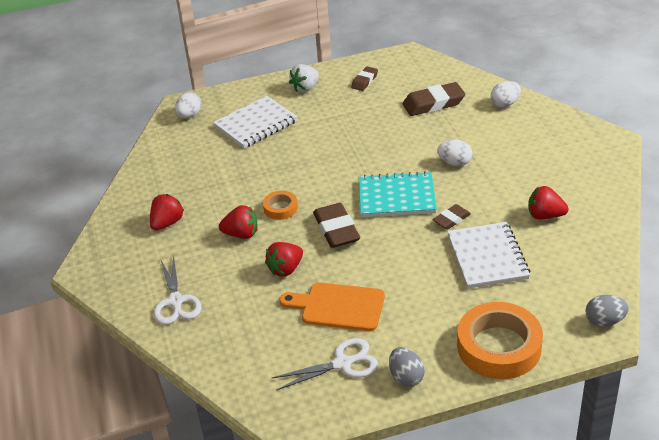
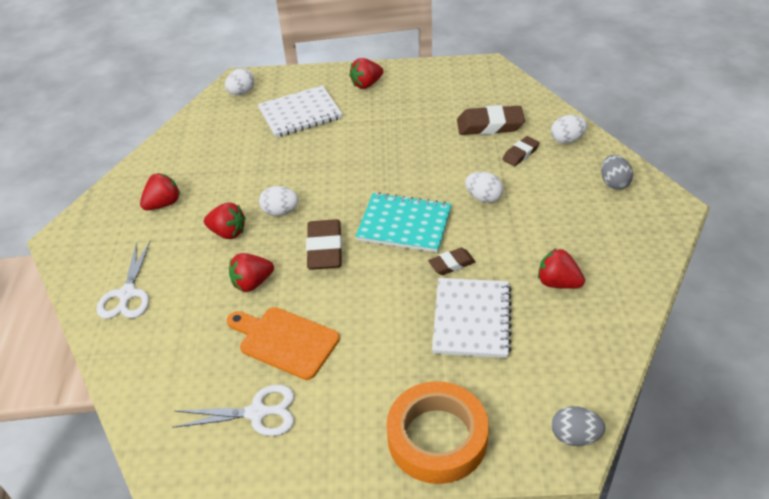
camera: 15 degrees right, 5 degrees up
orange tape [263,191,298,220] -> white egg [259,186,298,216]
white strawberry [289,64,319,93] -> red strawberry [349,58,383,89]
brown eraser [351,66,378,91] -> brown eraser moved to [502,136,539,166]
grey egg [389,347,424,387] -> grey egg moved to [601,155,633,190]

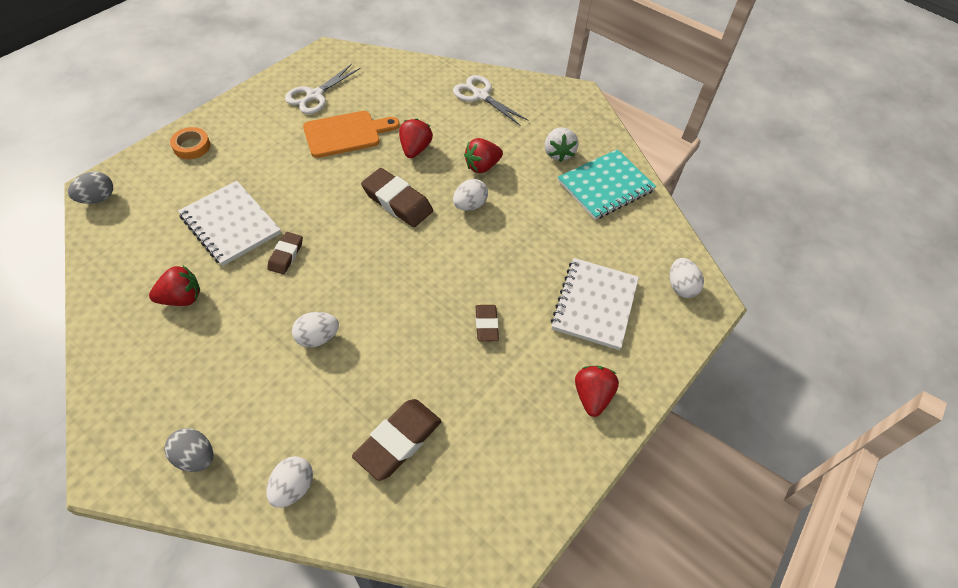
camera: 125 degrees right, 10 degrees up
red strawberry [140,173,180,210] -> white strawberry [545,127,578,162]
turquoise notebook [356,192,452,253] -> turquoise notebook moved to [558,149,656,220]
orange tape [386,381,489,484] -> orange tape [170,127,210,159], size x0.48
brown eraser [502,136,539,166] -> brown eraser moved to [476,305,499,341]

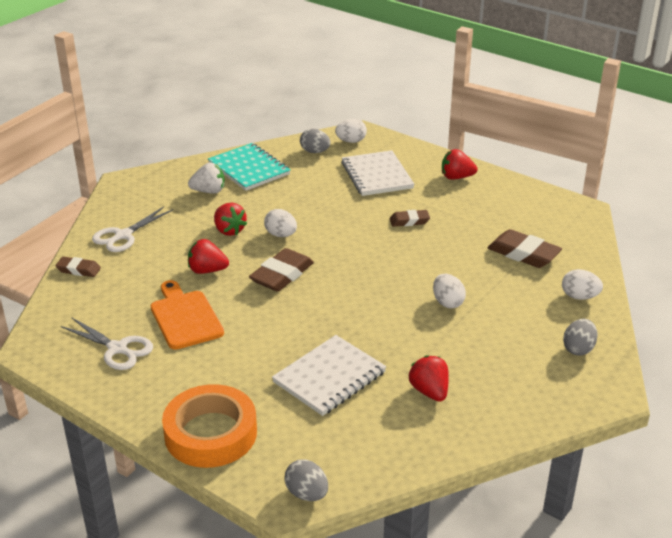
camera: 90 degrees left, 20 degrees down
orange tape [170,127,210,159] -> orange tape [162,384,257,468], size x2.06
brown eraser [267,232,303,274] -> brown eraser moved to [56,257,101,277]
white notebook [551,258,639,350] -> white notebook turned 60 degrees clockwise [341,150,415,196]
none -> grey egg [300,129,331,153]

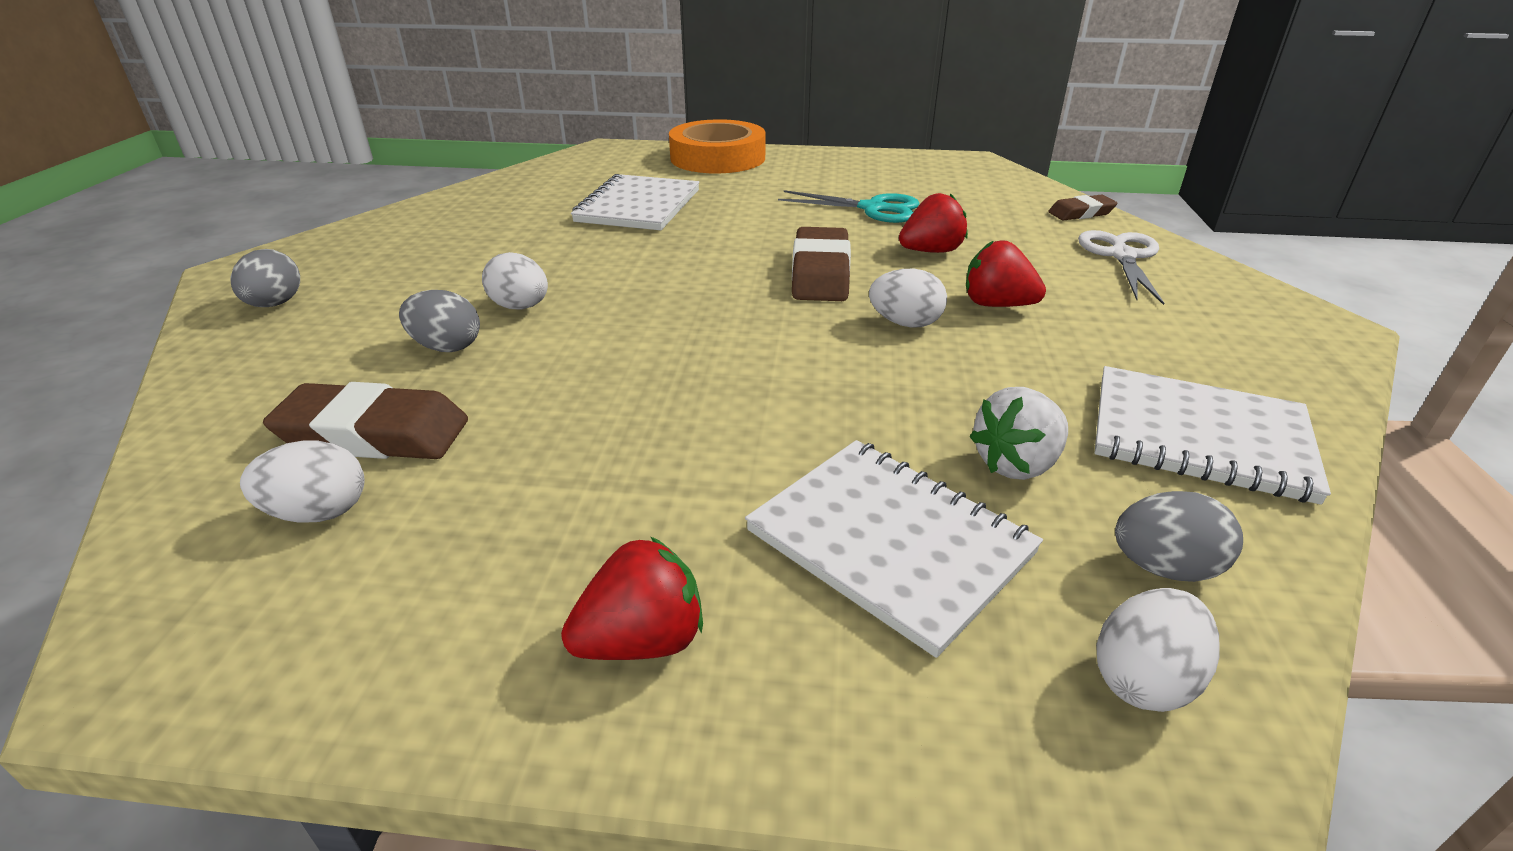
camera: 150 degrees right, 0 degrees up
white scissors [61,317,153,370] -> none
orange cutting board [151,280,224,350] -> turquoise scissors [778,190,920,223]
white strawberry [188,162,225,194] -> white strawberry moved to [969,387,1068,480]
turquoise notebook [208,143,290,191] -> white notebook [1094,366,1331,505]
grey egg [284,459,328,501] -> grey egg moved to [399,290,480,352]
brown eraser [390,210,430,227] -> none
red strawberry [409,355,449,402] -> none
white egg [562,269,603,300] -> white egg moved to [240,441,364,523]

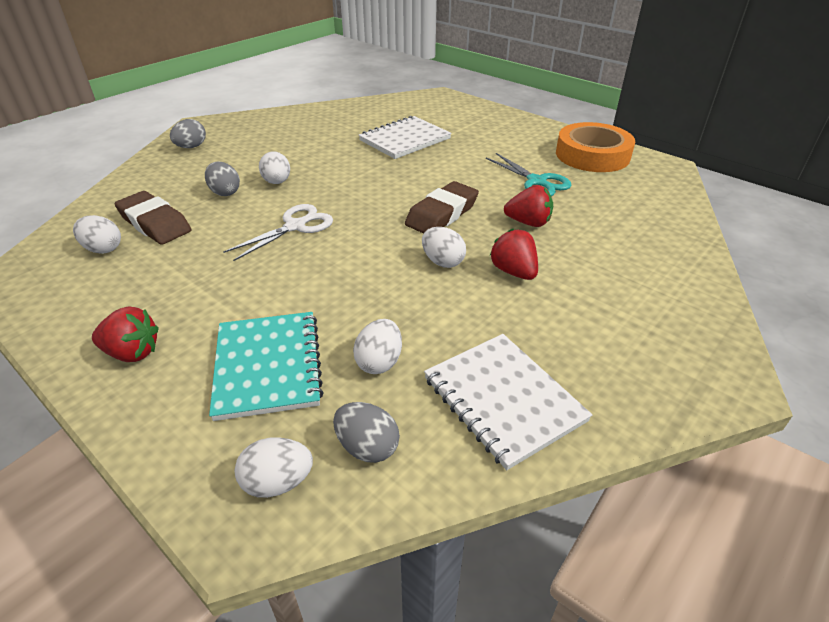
camera: 35 degrees right, 5 degrees up
orange tape [669,119,766,173] -> orange tape moved to [556,122,635,172]
white notebook [745,440,1043,658] -> turquoise notebook [209,312,324,421]
white strawberry [969,387,1068,480] -> white egg [353,319,402,374]
brown eraser [1048,195,1117,220] -> none
white scissors [1078,230,1164,305] -> white scissors moved to [223,204,333,261]

